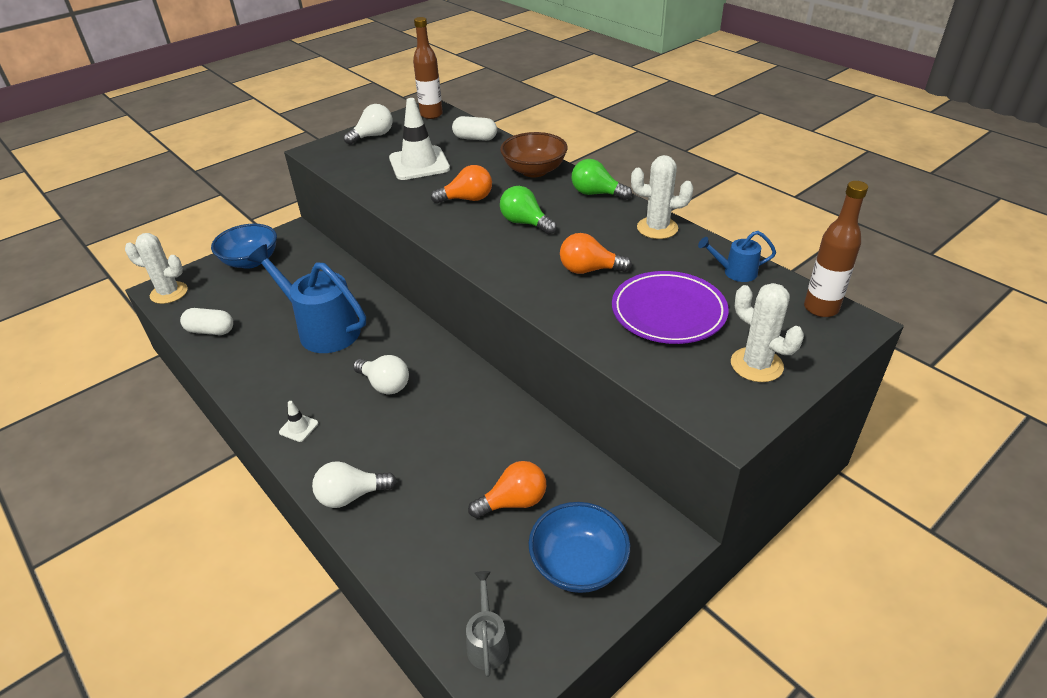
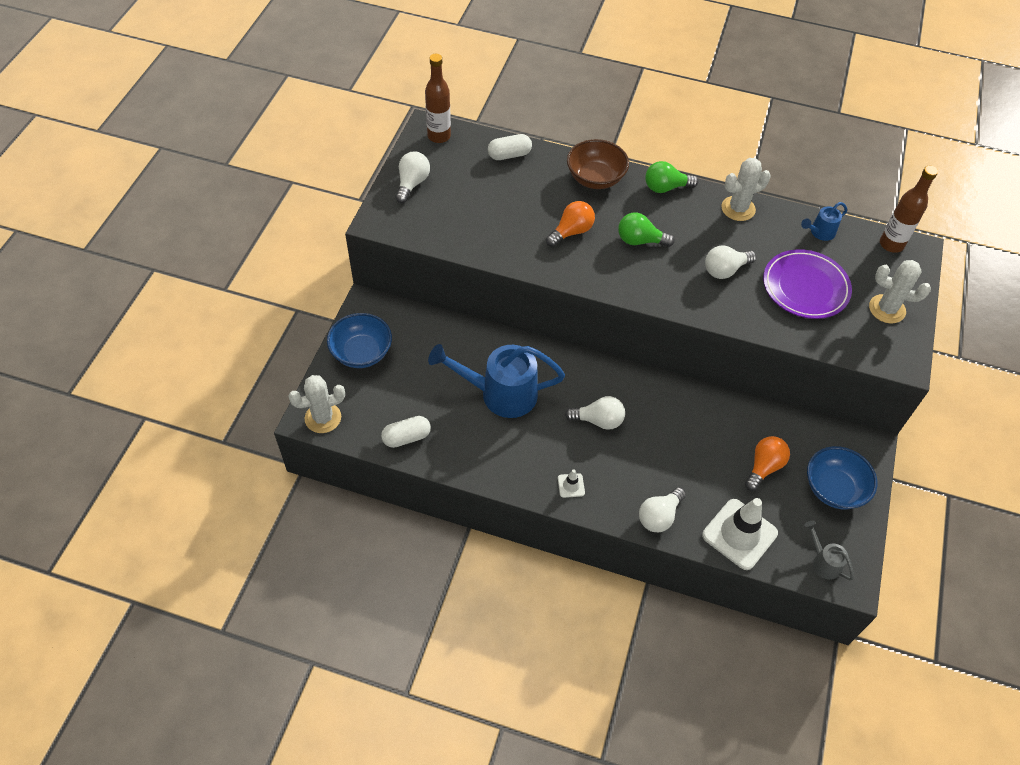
camera: 35 degrees left, 15 degrees up
white traffic cone [389,98,450,180] -> white traffic cone moved to [702,498,778,570]
orange light bulb [560,233,632,274] -> white light bulb [705,245,756,279]

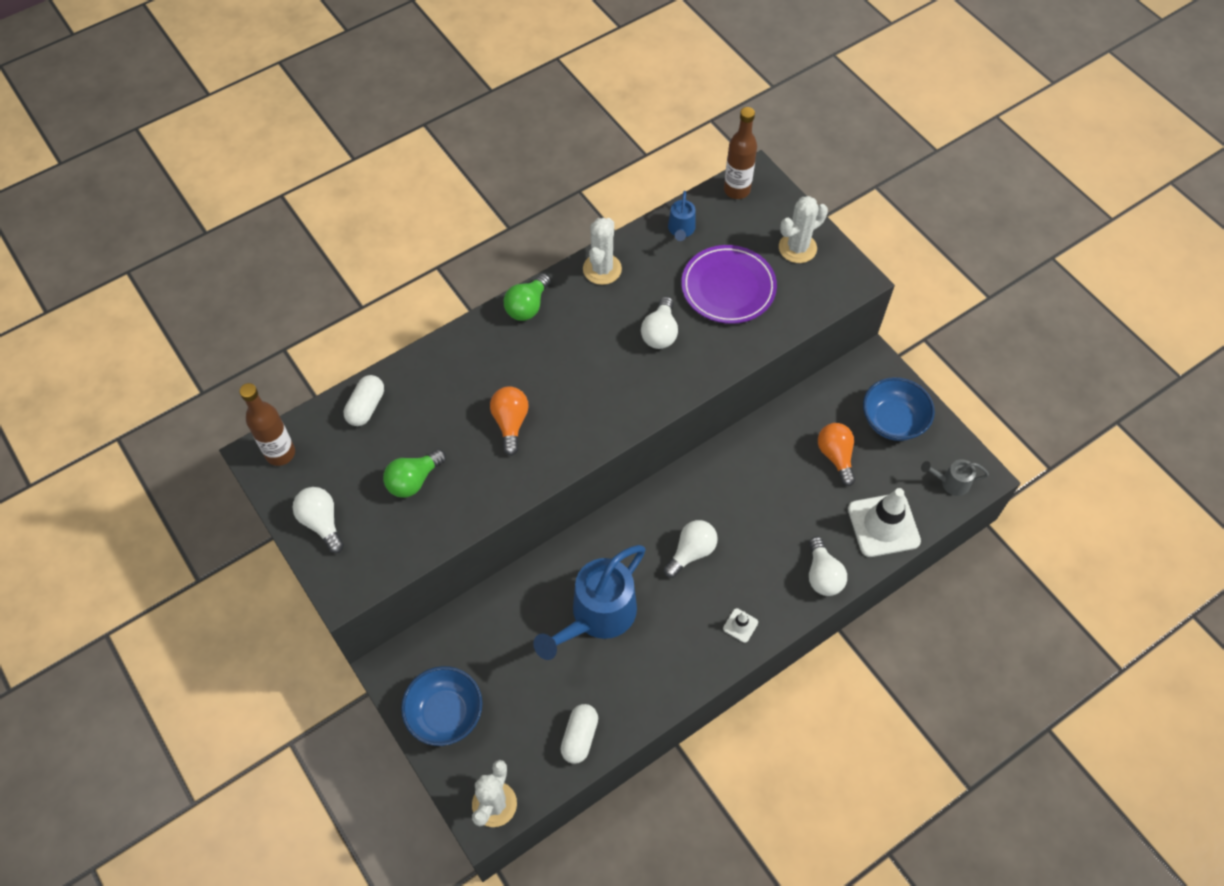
camera: 50 degrees left, 5 degrees up
brown bowl [567,139,629,189] -> none
green light bulb [618,212,675,247] -> green light bulb moved to [383,449,446,498]

